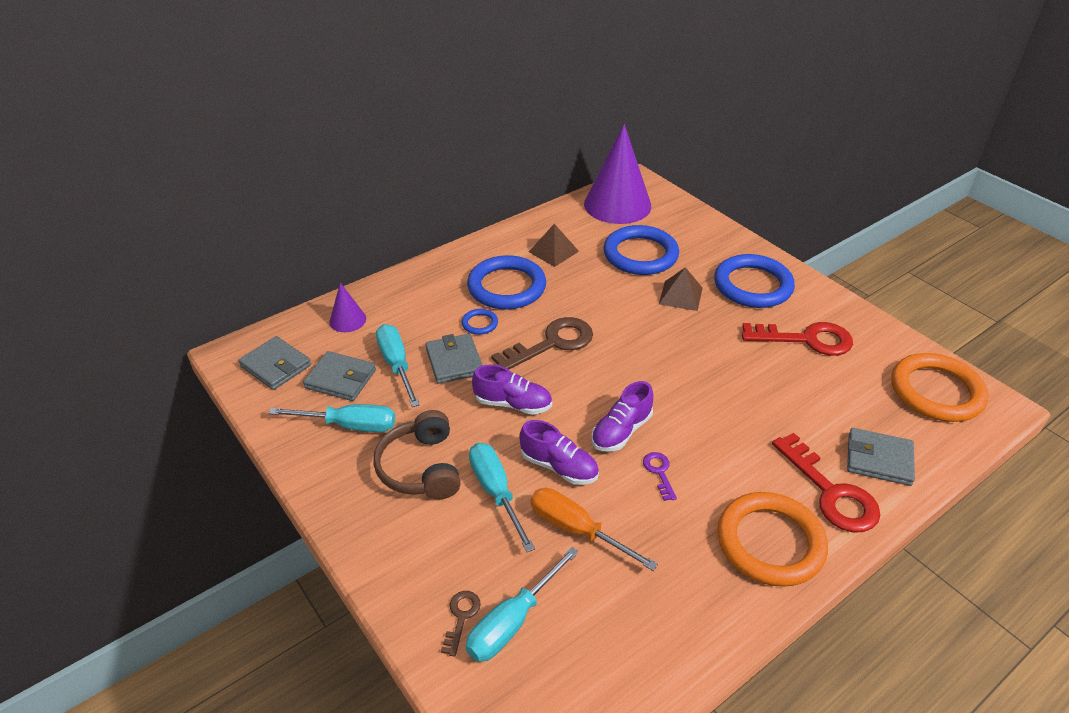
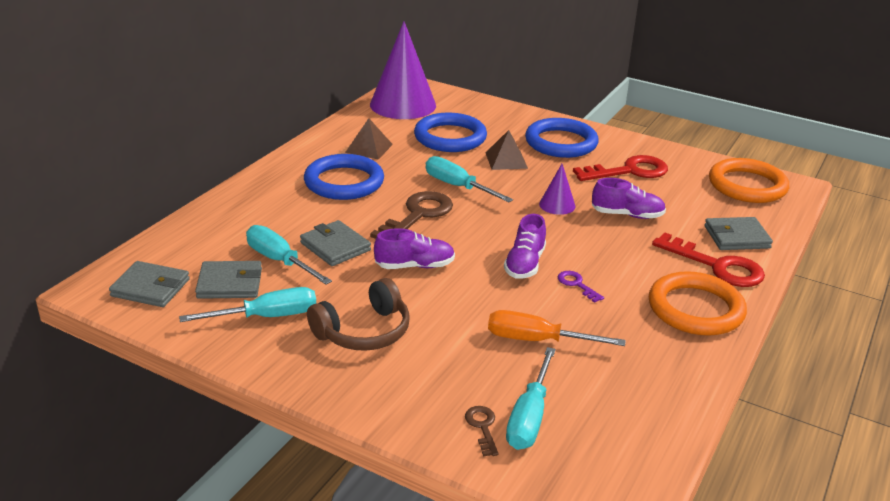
camera: 25 degrees left, 10 degrees down
purple cone [329,283,366,332] -> purple cone moved to [539,164,576,215]
brown headphones [373,410,461,499] -> brown headphones turned 90 degrees counterclockwise [307,278,410,351]
blue ring [462,309,498,335] -> none
turquoise screwdriver [469,443,535,552] -> turquoise screwdriver moved to [426,156,513,202]
purple shoe [519,420,599,485] -> purple shoe moved to [592,178,666,219]

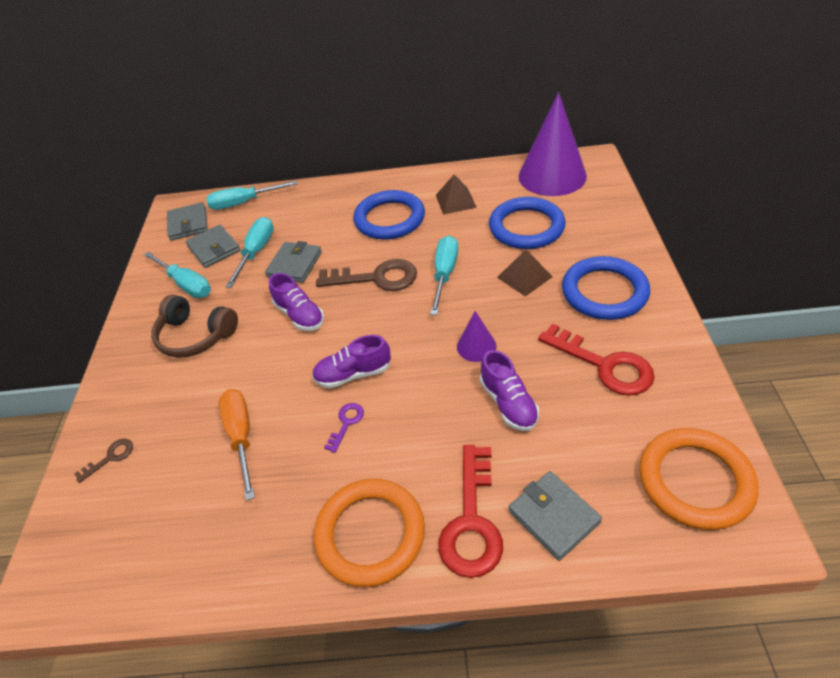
camera: 65 degrees right, 15 degrees up
turquoise screwdriver [506,347,556,450] -> turquoise screwdriver moved to [206,181,297,210]

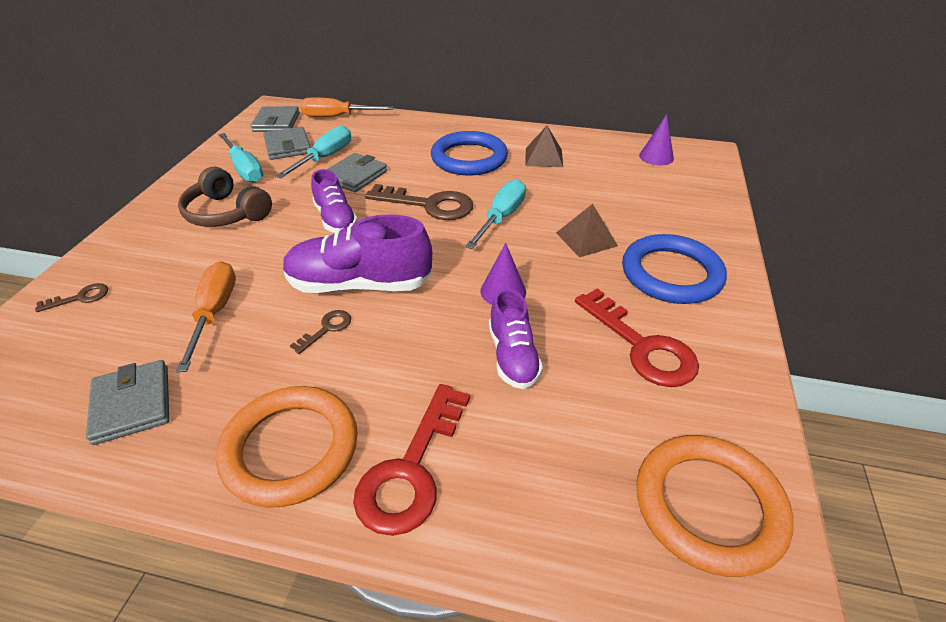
camera: 10 degrees right, 5 degrees down
turquoise screwdriver [206,181,297,210] -> orange screwdriver [300,98,394,117]
purple shoe [312,335,391,388] -> purple shoe [283,214,432,293], size x1.62
purple key [324,403,364,453] -> brown key [290,310,351,354]
blue ring [489,197,566,249] -> none
grey wallet [508,471,602,561] -> grey wallet moved to [86,360,169,445]
purple cone [518,92,587,196] -> purple cone [639,114,674,165], size x0.46

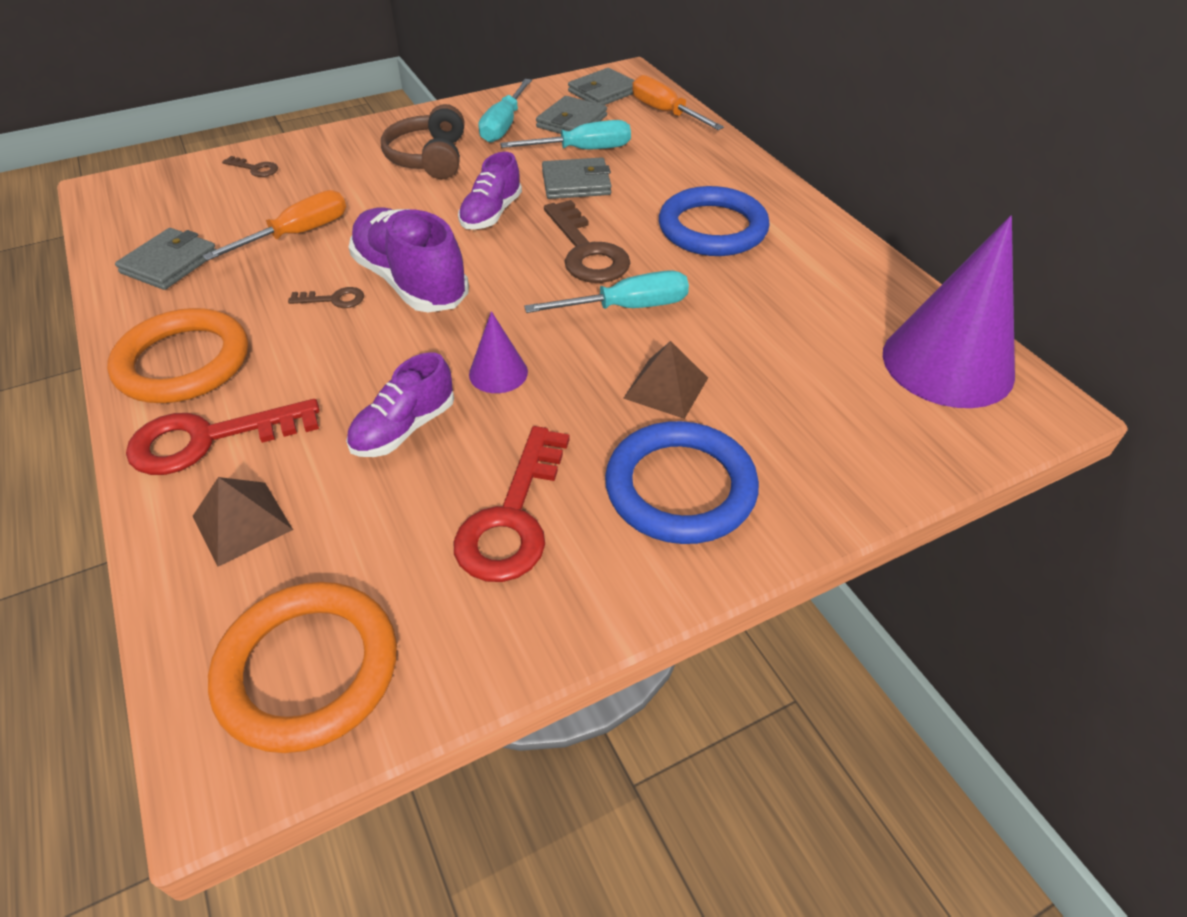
camera: 50 degrees right, 5 degrees up
brown pyramid [526,126,563,167] -> brown pyramid moved to [193,477,293,567]
purple cone [639,114,674,165] -> purple cone [883,215,1015,408], size x2.19

